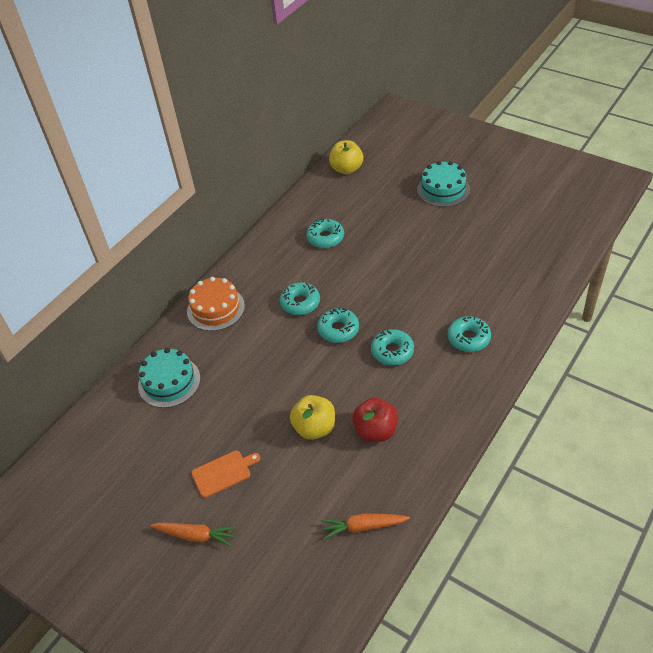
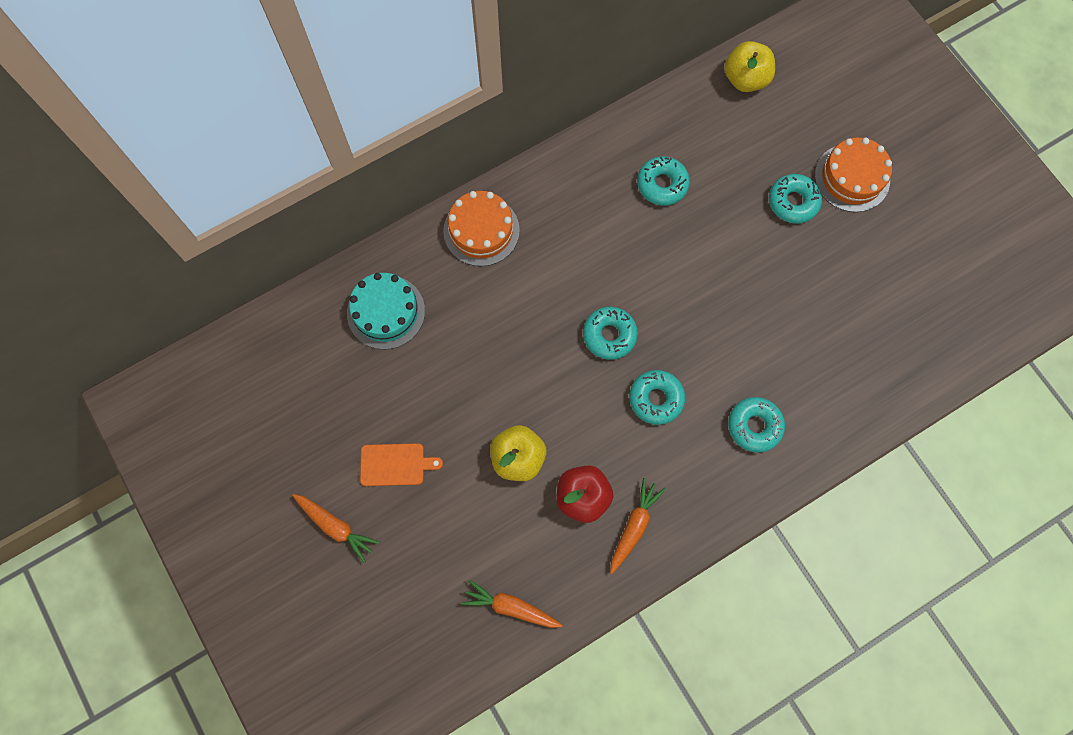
camera: 20 degrees right, 25 degrees up
turquoise donut [280,282,320,315] -> turquoise donut moved to [769,174,822,224]
turquoise cake [417,161,470,207] -> orange cake [815,137,892,212]
none -> orange carrot [610,478,666,574]

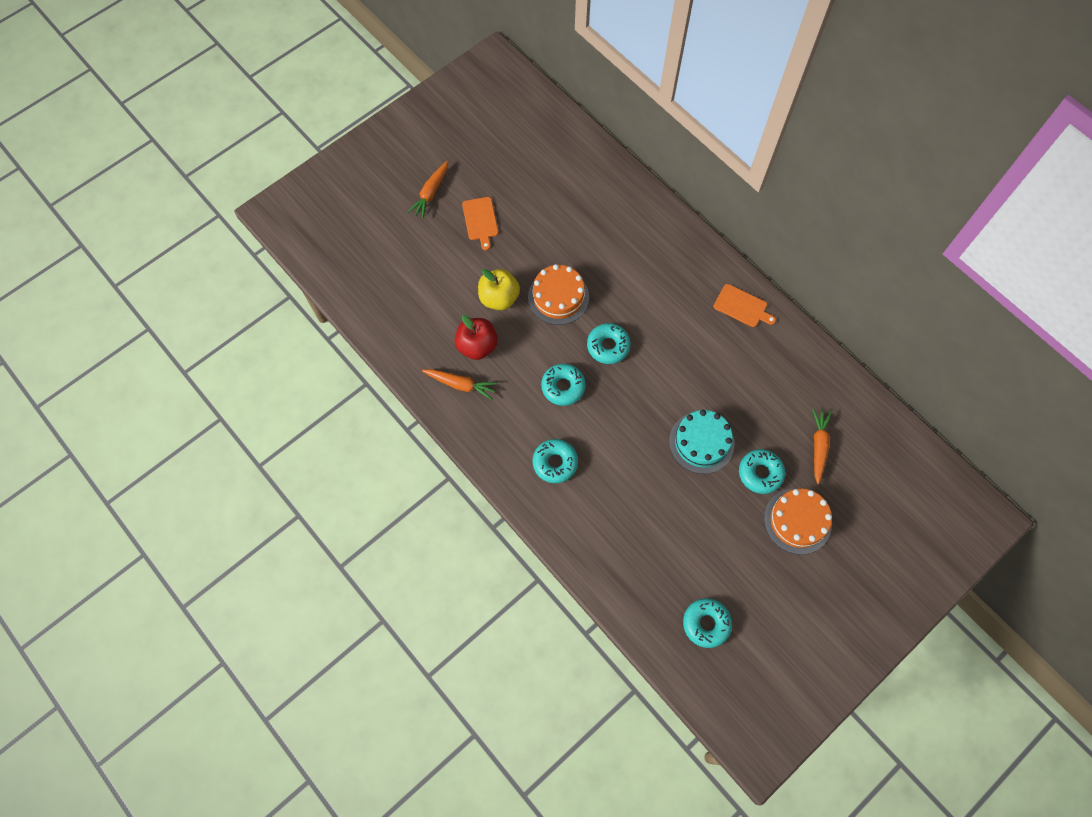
camera: 80 degrees right, 5 degrees down
turquoise cake [347,273,425,350] -> turquoise cake moved to [669,410,735,474]
orange cake [443,191,520,266] -> orange cake moved to [528,264,589,325]
orange carrot [461,580,563,628] -> orange carrot moved to [812,409,832,485]
turquoise donut [637,156,690,206] -> turquoise donut moved to [683,598,732,648]
yellow apple [725,41,775,92] -> none
none -> orange cutting board [714,284,776,327]

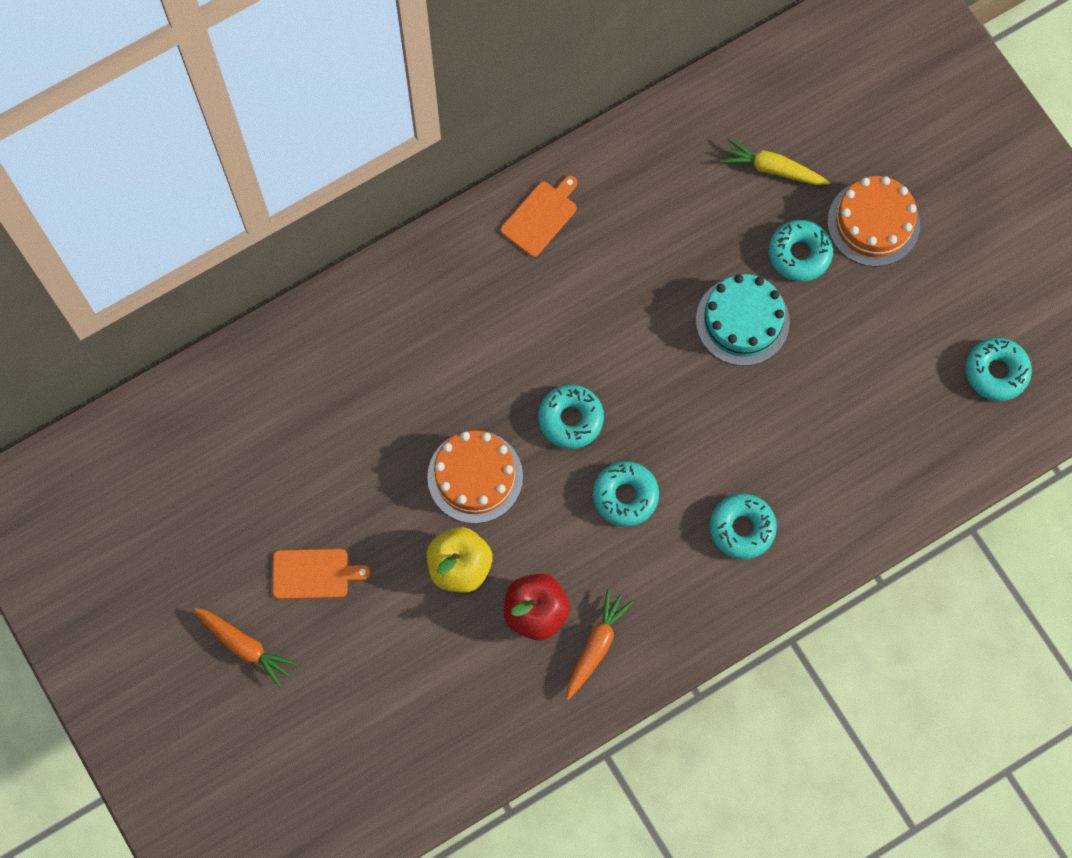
camera: 80 degrees left, 5 degrees up
orange carrot [812,409,832,485] -> yellow carrot [720,138,830,185]

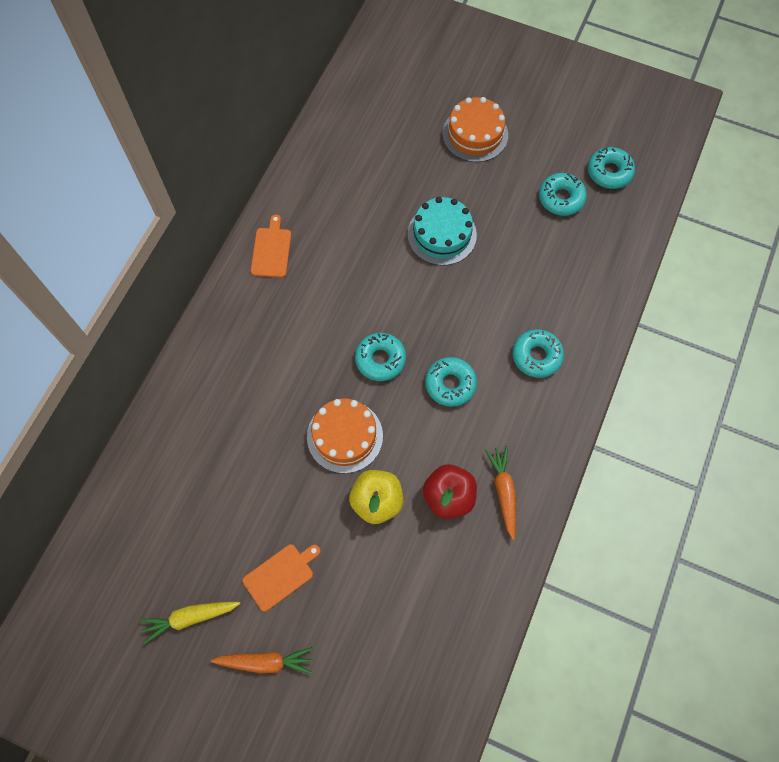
camera: 35 degrees left, 5 degrees down
yellow carrot [720,138,830,185] -> yellow carrot moved to [139,602,241,644]
turquoise donut [769,220,833,282] -> turquoise donut moved to [539,173,587,216]

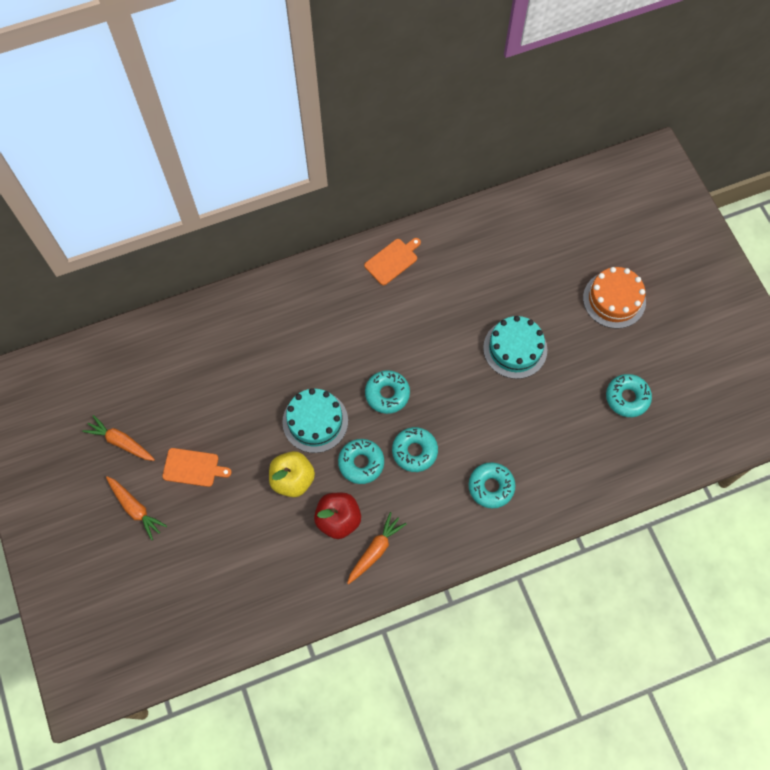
camera: 45 degrees right, 0 degrees up
yellow carrot [139,602,241,644] -> orange carrot [82,415,155,461]
orange cake [307,398,383,474] -> turquoise cake [282,388,348,453]
turquoise donut [588,147,635,189] -> turquoise donut moved to [338,439,384,484]

